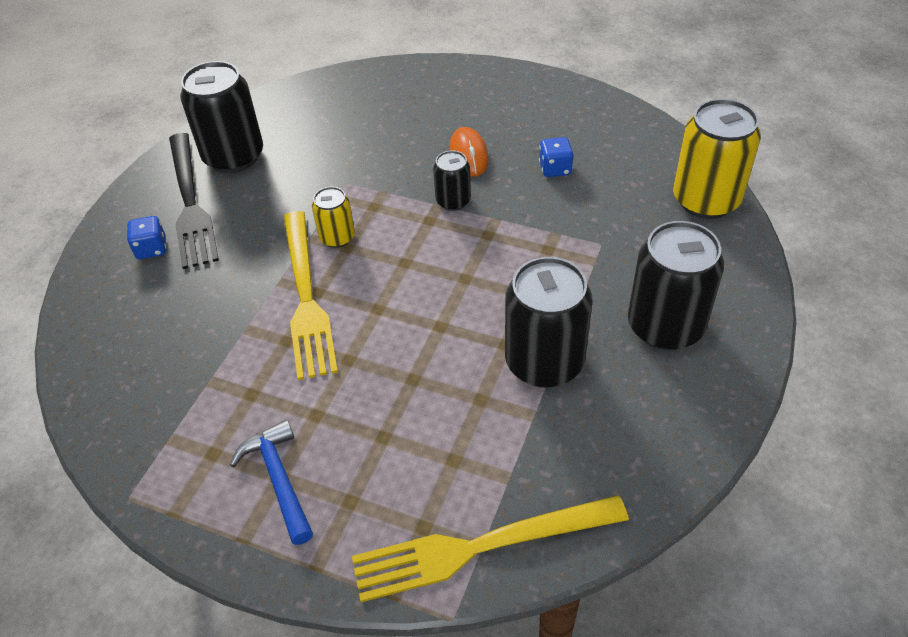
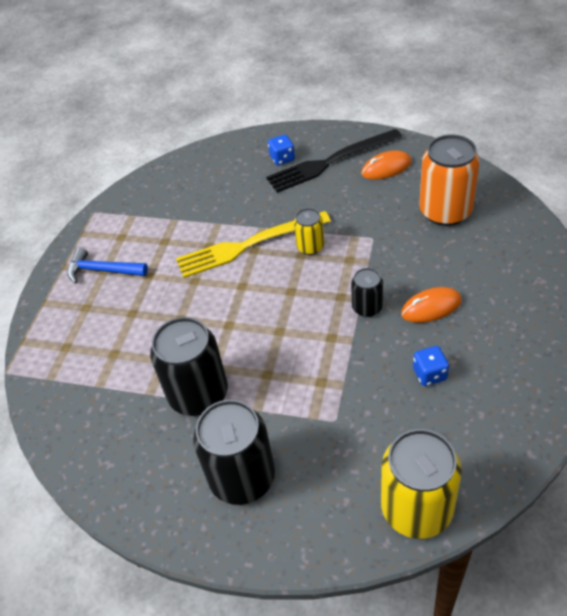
camera: 85 degrees right, 0 degrees up
black can [180,61,263,173] -> orange mouse [361,150,411,180]
blue hammer [230,420,313,545] -> blue hammer turned 135 degrees counterclockwise [68,247,148,284]
yellow fork [352,495,629,602] -> none
none -> orange can [419,134,480,226]

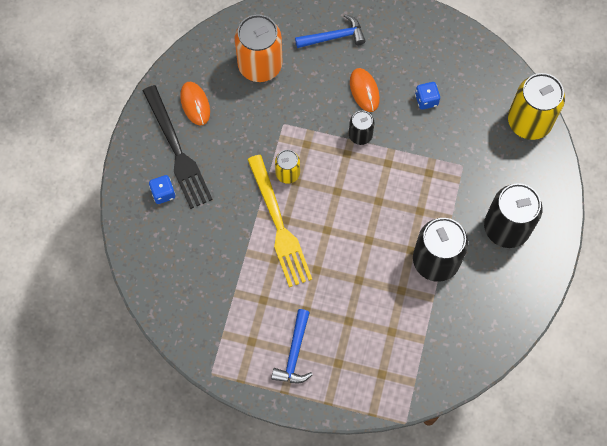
camera: 95 degrees left, 20 degrees up
none -> blue hammer [295,14,366,48]

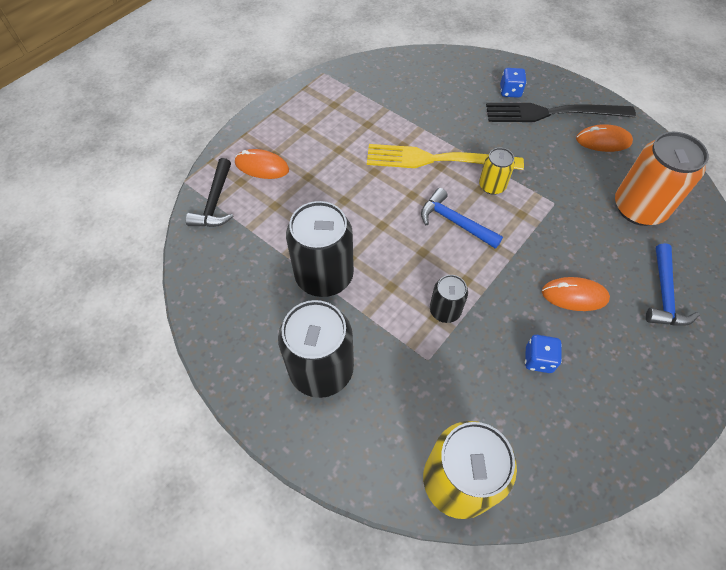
camera: 115 degrees right, 10 degrees down
blue hammer [271,309,313,383] -> blue hammer moved to [421,188,503,249]
black can [349,111,374,145] -> black can moved to [430,275,468,323]
none -> black hammer [186,158,234,227]
none -> orange mouse [235,149,289,179]

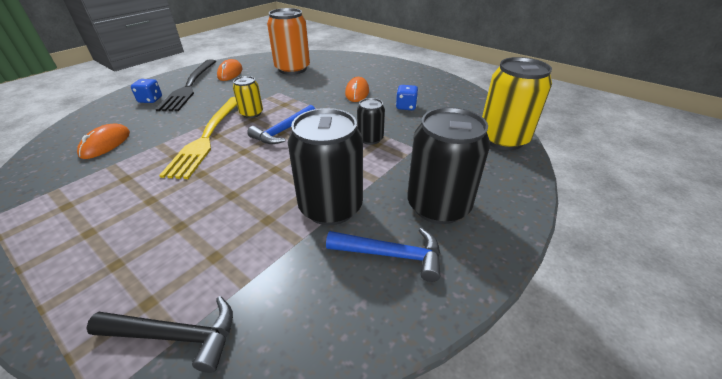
camera: 90 degrees left, 20 degrees down
orange mouse [235,149,289,179] -> orange mouse moved to [77,124,130,159]
blue hammer [646,243,699,326] -> blue hammer moved to [326,228,440,282]

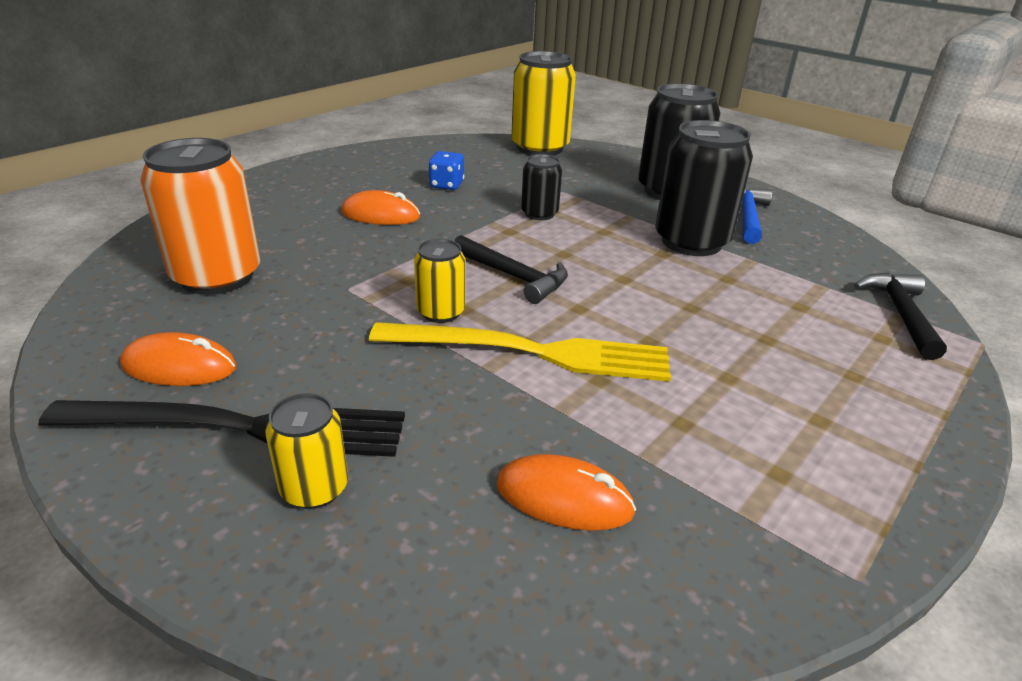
camera: 90 degrees left, 5 degrees down
blue dice [131,79,162,103] -> yellow can [265,393,348,509]
blue hammer [247,105,315,144] -> black hammer [454,235,568,304]

